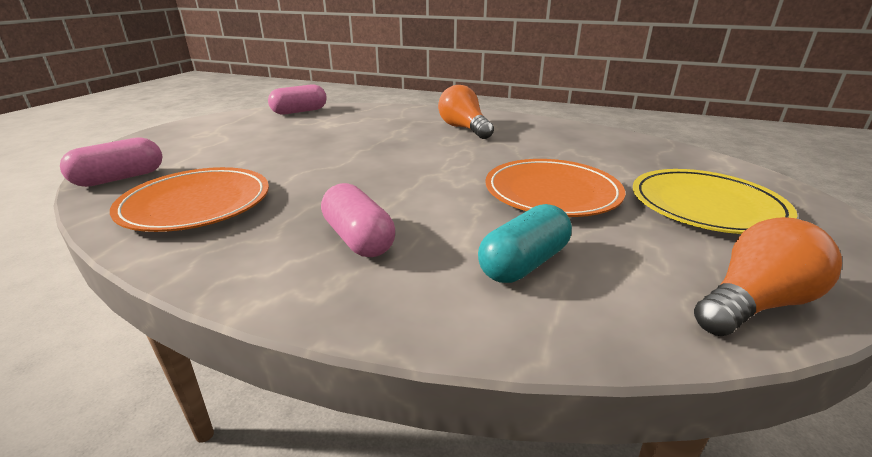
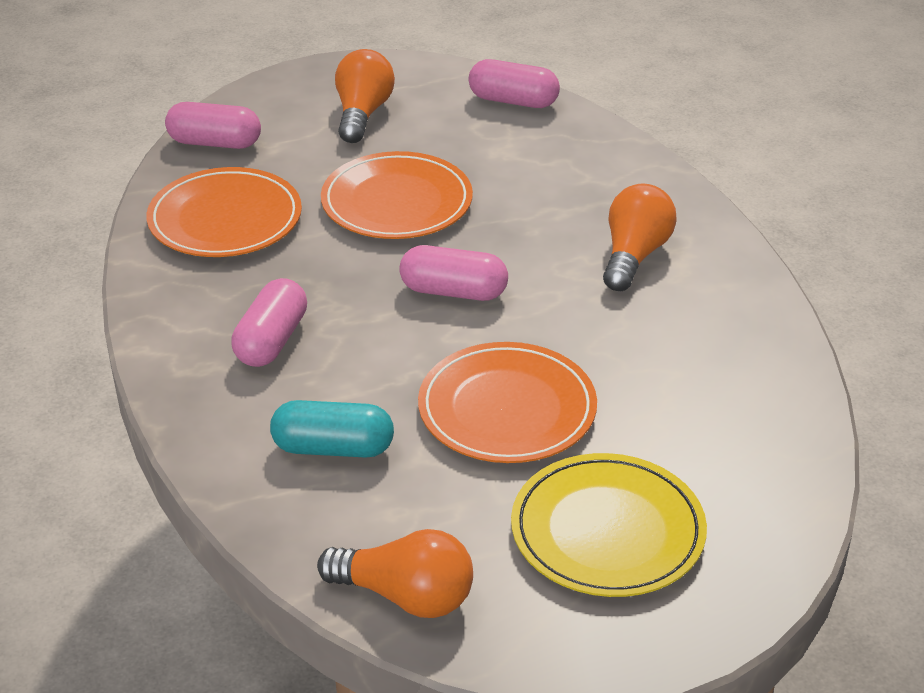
camera: 50 degrees right, 10 degrees up
none -> orange plate [321,151,473,239]
none -> orange light bulb [335,49,395,143]
none -> pink capsule [399,245,508,301]

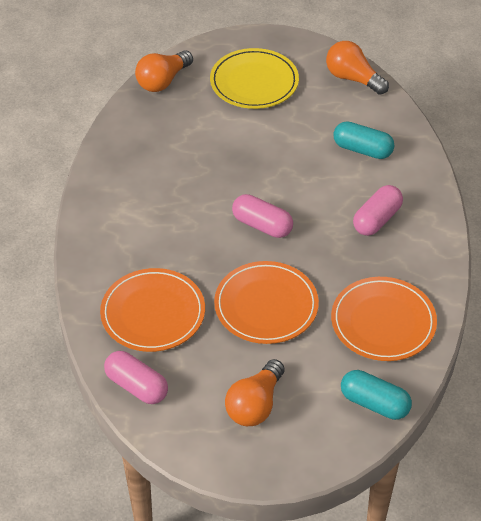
camera: 160 degrees left, 10 degrees up
pink capsule [165,102,261,149] -> turquoise capsule [341,370,412,420]
orange plate [418,342,597,463] -> orange plate moved to [100,268,205,352]
orange light bulb [603,184,677,291] -> orange light bulb moved to [135,50,193,92]

